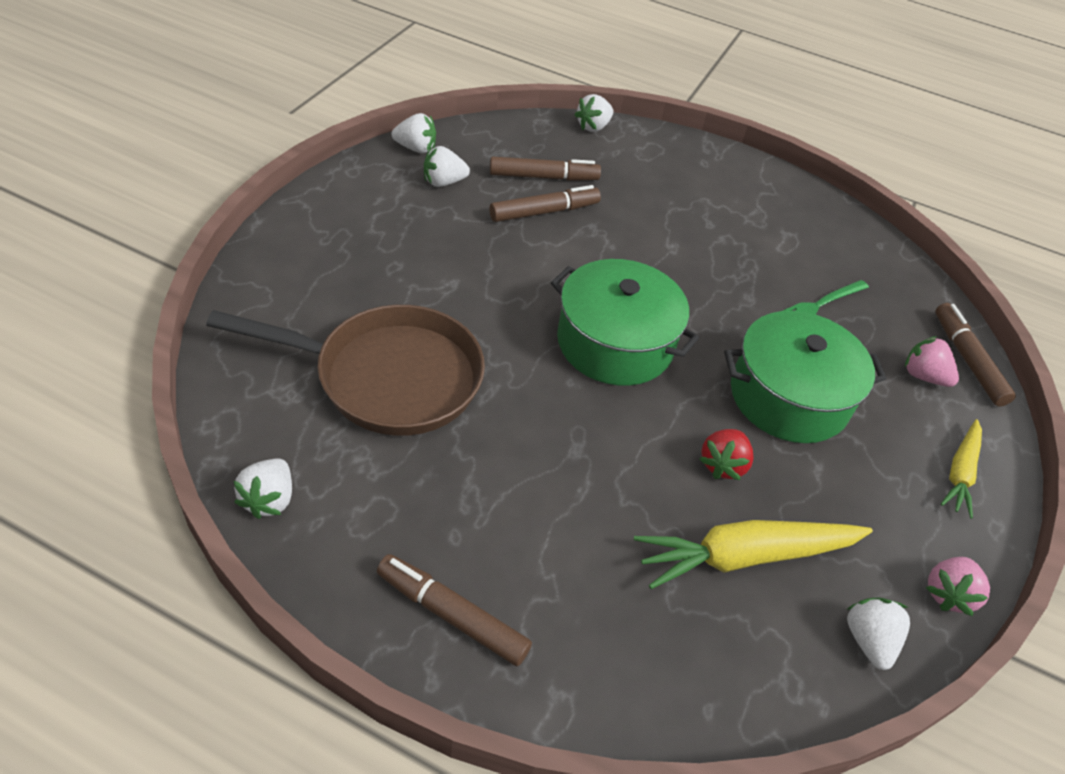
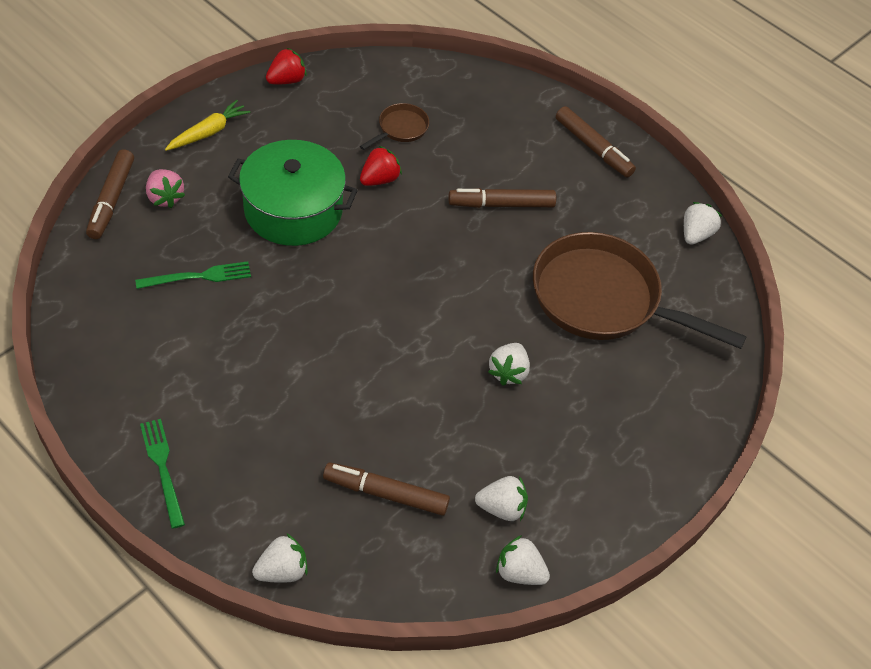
camera: 160 degrees left, 5 degrees up
brown marker [489,185,601,222] -> brown marker moved to [448,188,556,208]
green pot [551,259,699,386] -> none
yellow carrot [634,520,873,589] -> brown pan [360,103,429,150]
white strawberry [846,598,910,670] -> white strawberry moved to [488,343,530,386]
pink strawberry [926,557,990,616] -> red strawberry [266,48,307,84]
none -> green fork [140,419,185,529]

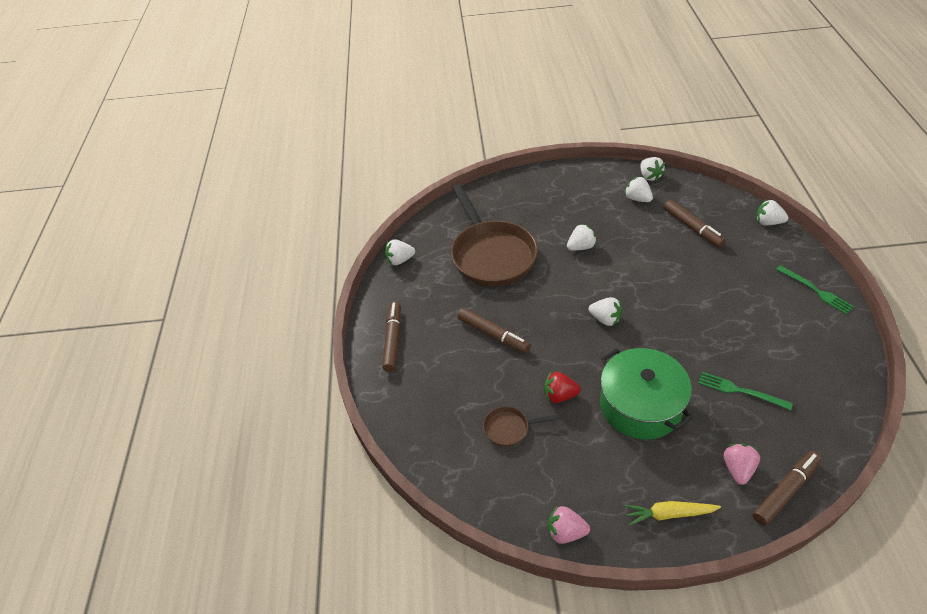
camera: 130 degrees left, 5 degrees down
green fork [140,419,185,529] -> green fork turned 60 degrees counterclockwise [776,265,854,314]
red strawberry [266,48,307,84] -> pink strawberry [548,505,590,544]
none -> white strawberry [589,297,622,326]

